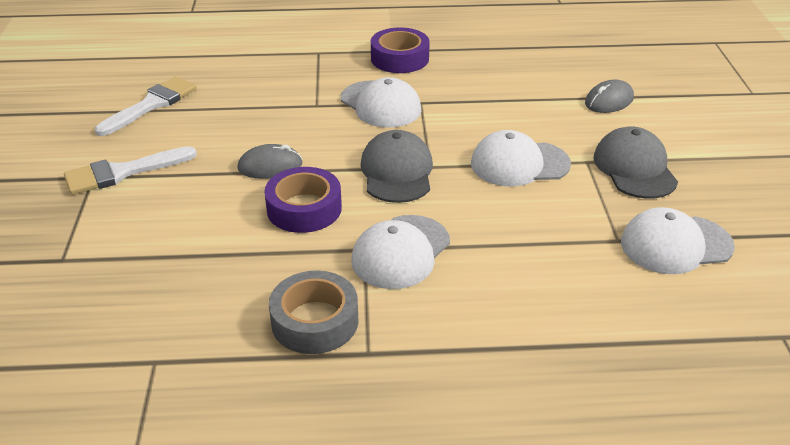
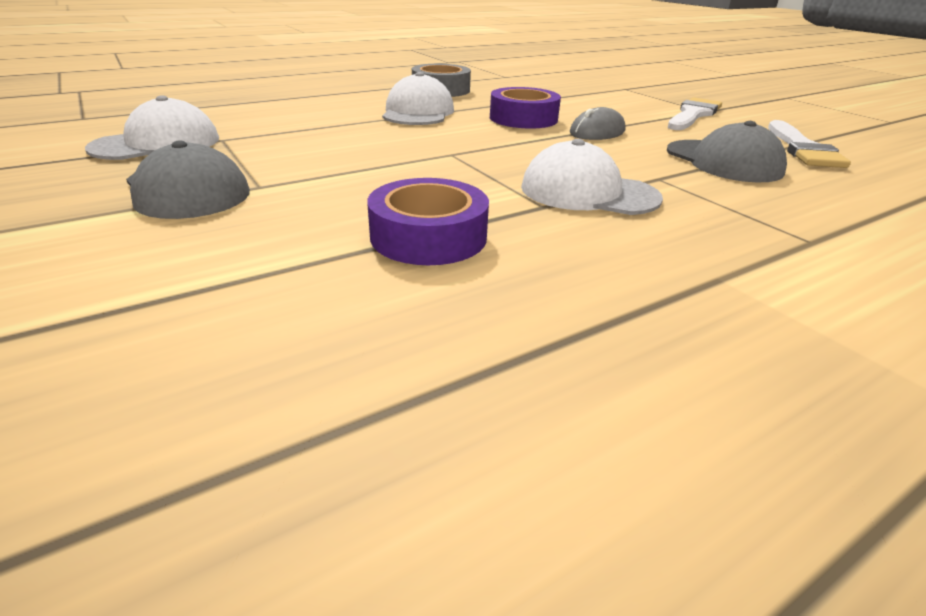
camera: 150 degrees right, 5 degrees down
grey cap [360,130,433,203] -> grey cap moved to [667,121,787,182]
purple tape [371,28,430,73] -> purple tape moved to [367,178,489,265]
white cap [471,130,571,186] -> none
grey mouse [585,80,634,113] -> none

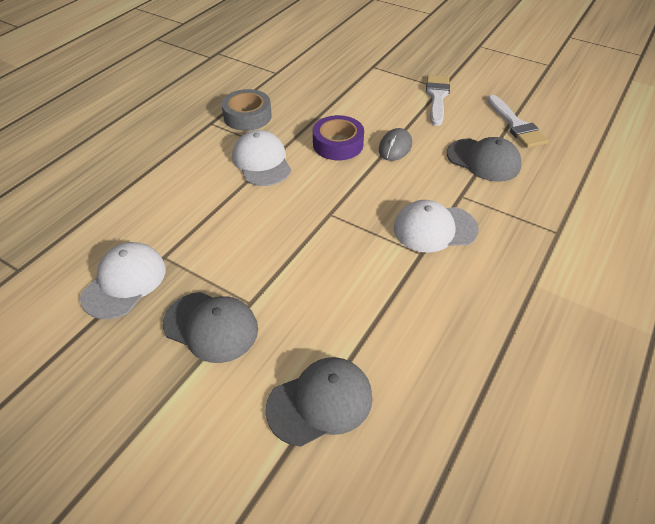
camera: 25 degrees left, 15 degrees up
purple tape [367,178,489,265] -> none
none -> grey cap [266,357,373,447]

